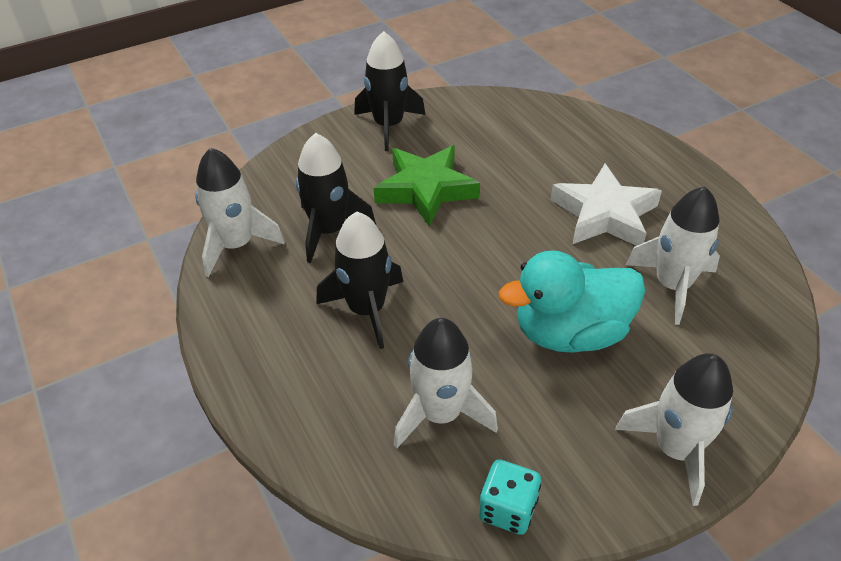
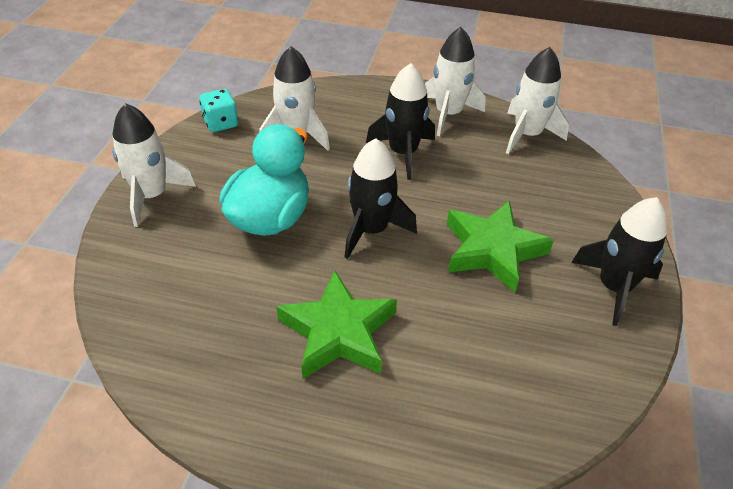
camera: 130 degrees right, 0 degrees up
black rocket [296,133,376,263] -> black rocket moved to [345,138,417,259]
white star [551,164,662,246] -> green star [276,270,397,379]
white rocket [626,186,720,325] -> white rocket moved to [425,27,486,136]

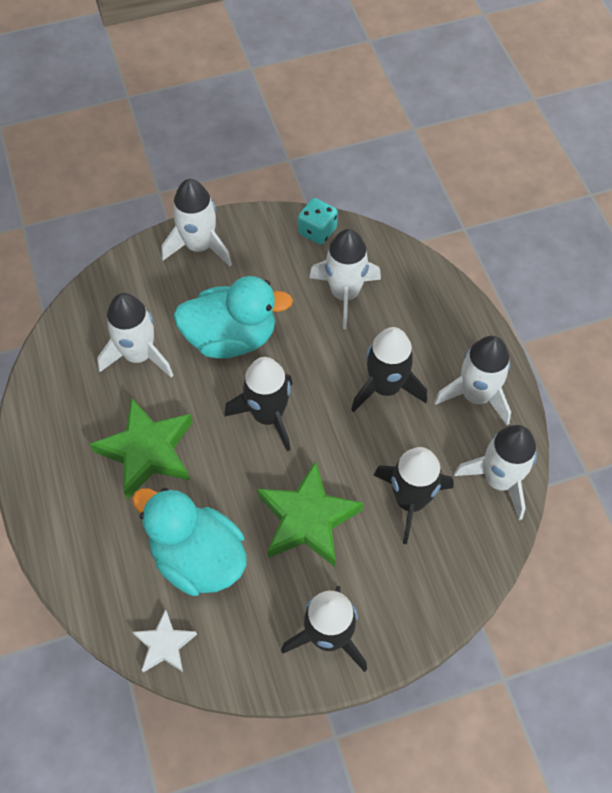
camera: 60 degrees right, 15 degrees up
none -> white rocket [97,293,173,377]
none -> turquoise duck [132,488,246,596]
none -> white star [133,609,197,673]
none -> black rocket [374,447,454,544]

